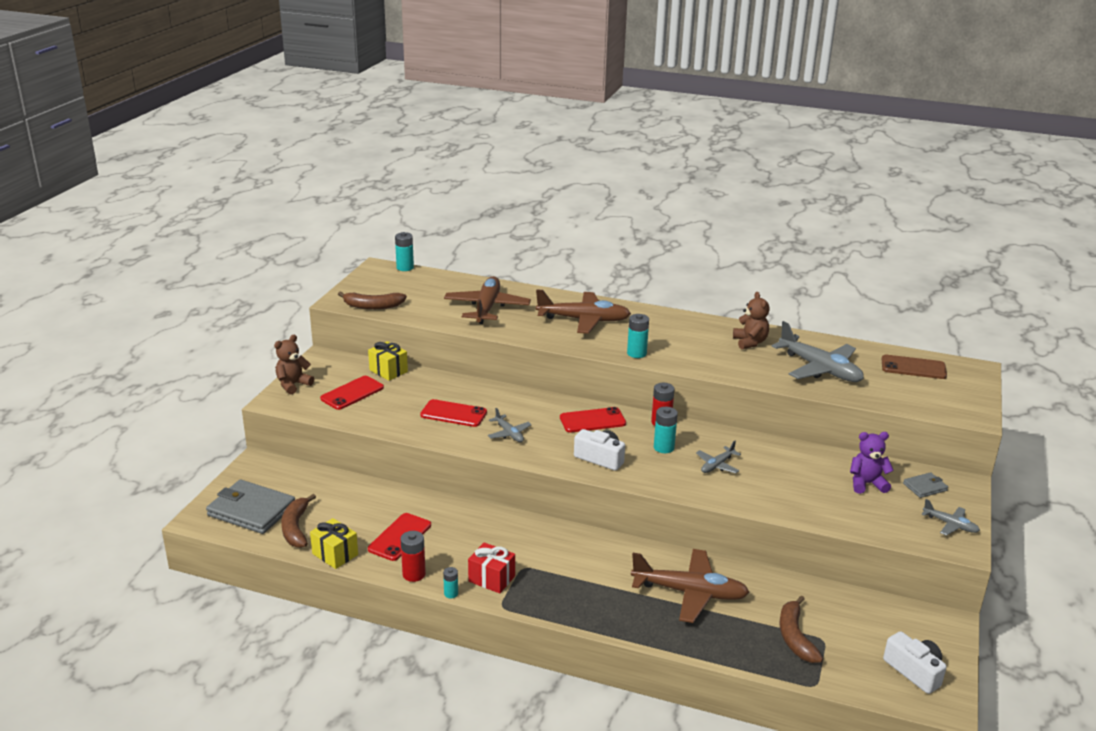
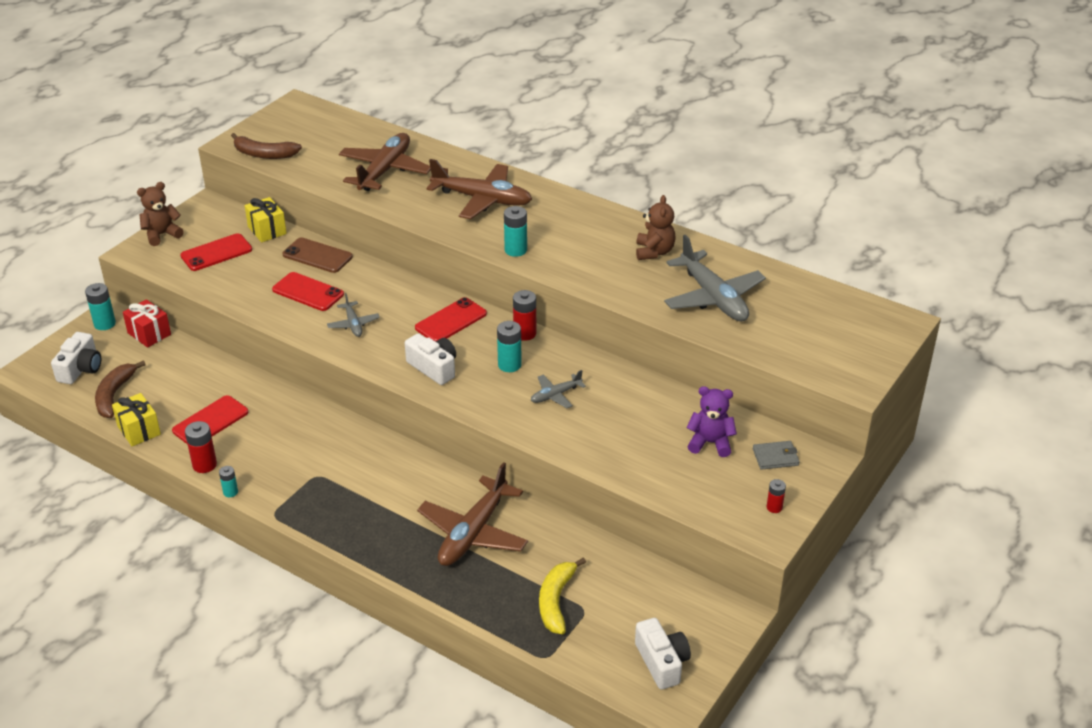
camera: 15 degrees right, 10 degrees up
grey wallet [206,479,295,534] -> white camera [51,332,101,384]
turquoise battery [395,232,414,271] -> turquoise battery moved to [85,283,116,330]
red gift [468,542,515,594] -> red gift moved to [123,299,171,348]
red phone [560,407,626,432] -> red phone turned 45 degrees counterclockwise [415,297,487,342]
brown plane [631,549,750,623] -> brown plane turned 90 degrees clockwise [417,462,528,566]
brown banana [779,596,823,663] -> yellow banana [539,557,586,634]
brown phone [882,355,947,379] -> brown phone moved to [282,238,353,273]
grey plane [922,499,980,536] -> red battery [767,479,786,513]

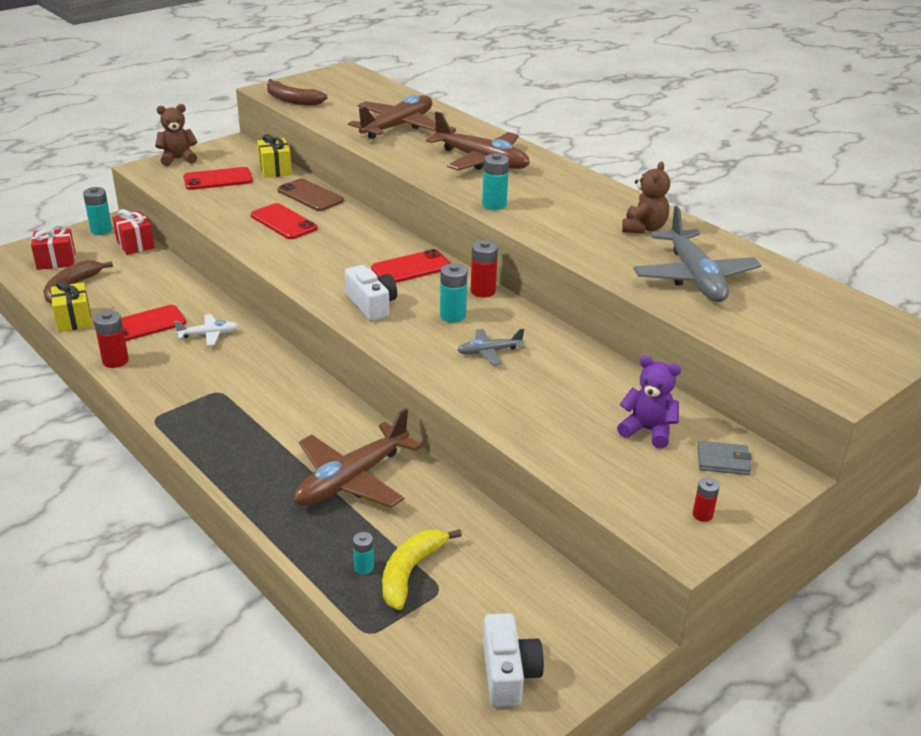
camera: 15 degrees right, 5 degrees down
white camera [51,332,101,384] -> red gift [31,224,76,270]
turquoise battery [219,466,238,497] -> turquoise battery moved to [353,532,374,574]
grey plane [327,293,380,337] -> none
none -> white plane [174,314,238,346]

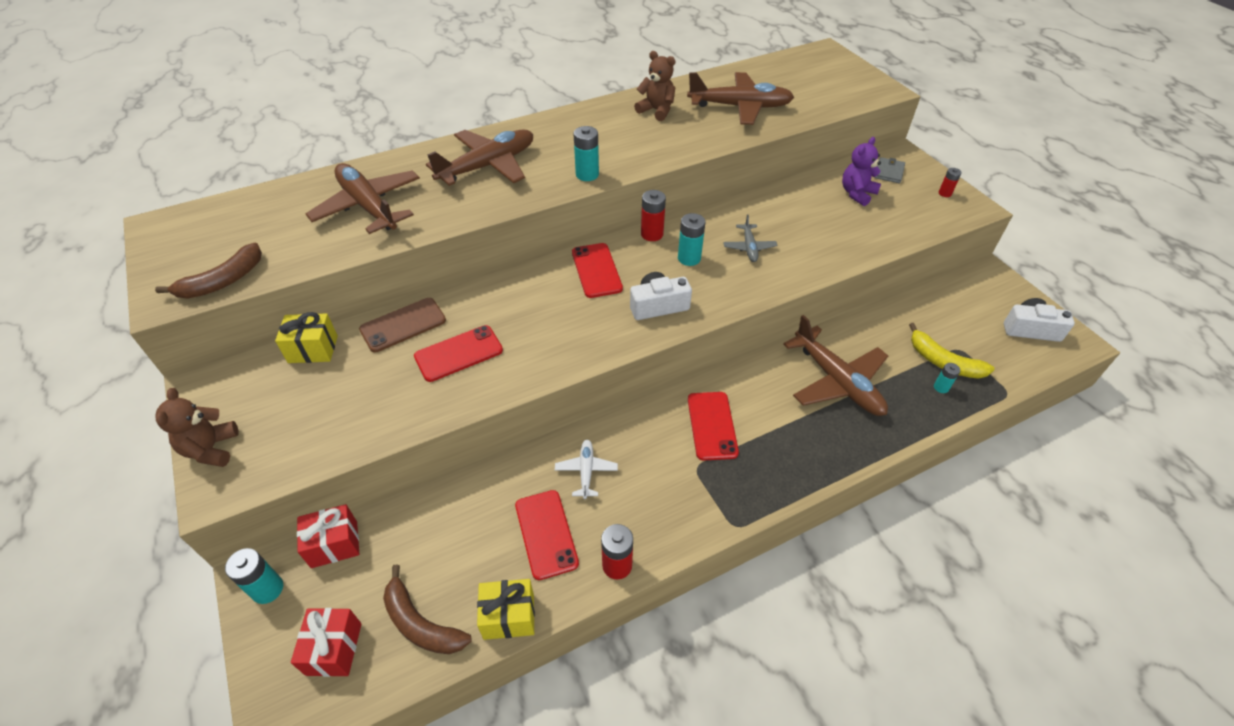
camera: 75 degrees left, 15 degrees up
red phone [183,167,253,190] -> red phone moved to [688,392,739,460]
grey plane [633,206,761,302] -> brown plane [687,72,794,125]

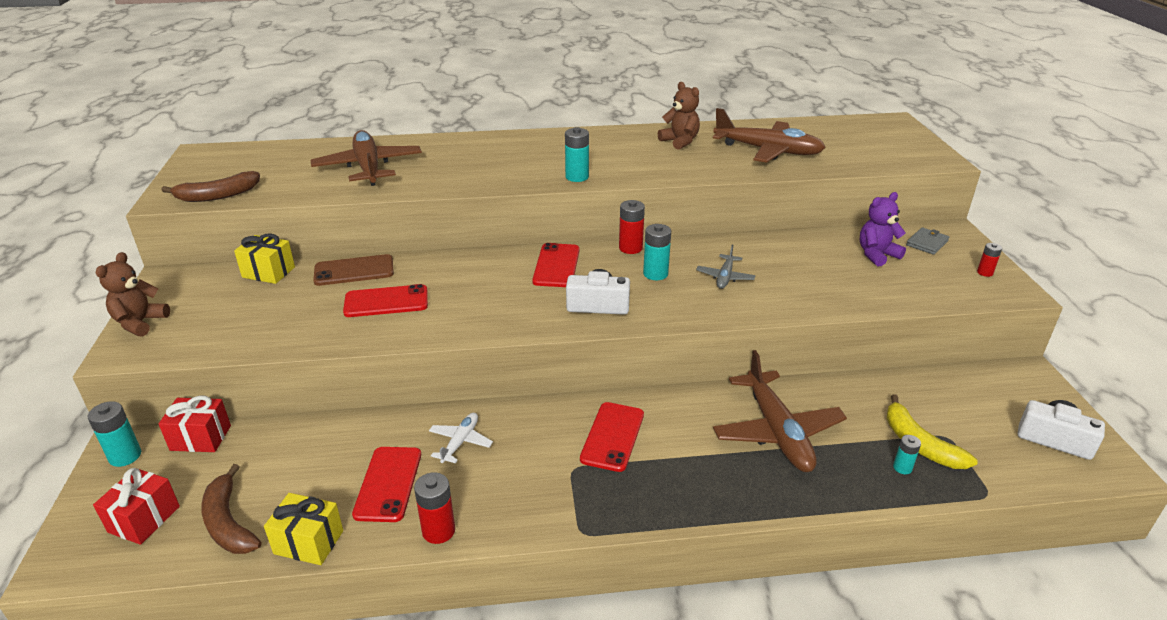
camera: 20 degrees right, 15 degrees down
brown plane [426,129,533,186] -> none

